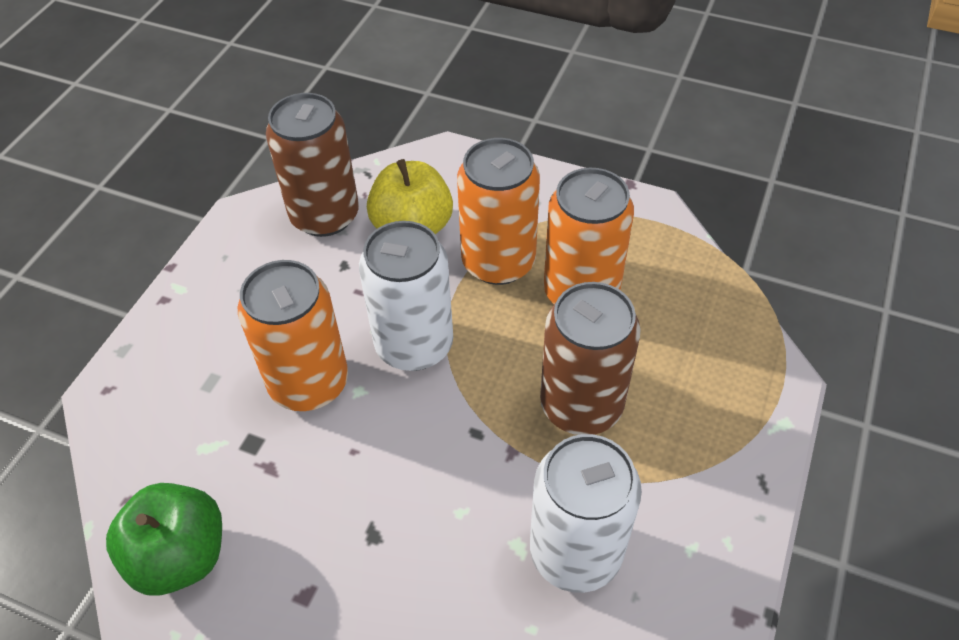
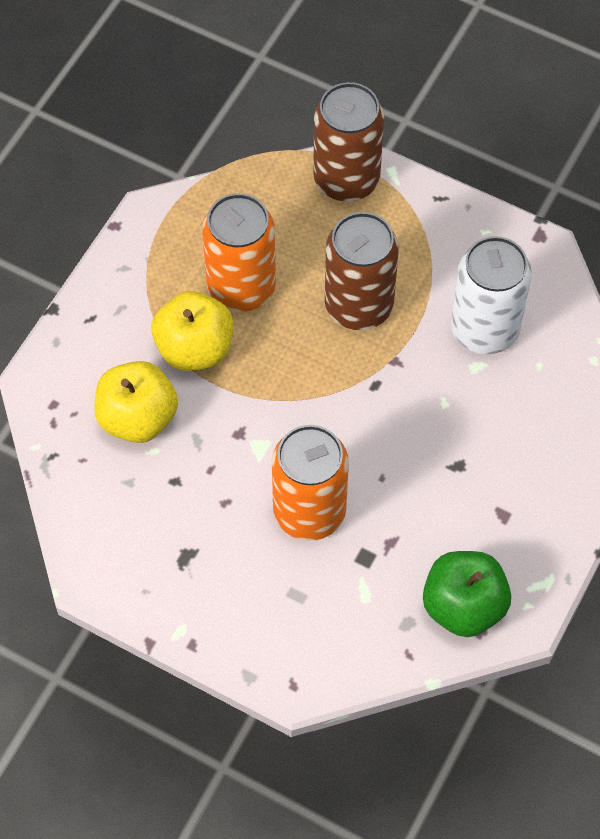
camera: 85 degrees left, 10 degrees up
brown can [266,93,359,237] -> brown can moved to [313,82,384,202]
white can [359,221,453,371] -> none
orange can [457,138,540,285] -> yellow apple [152,291,234,371]

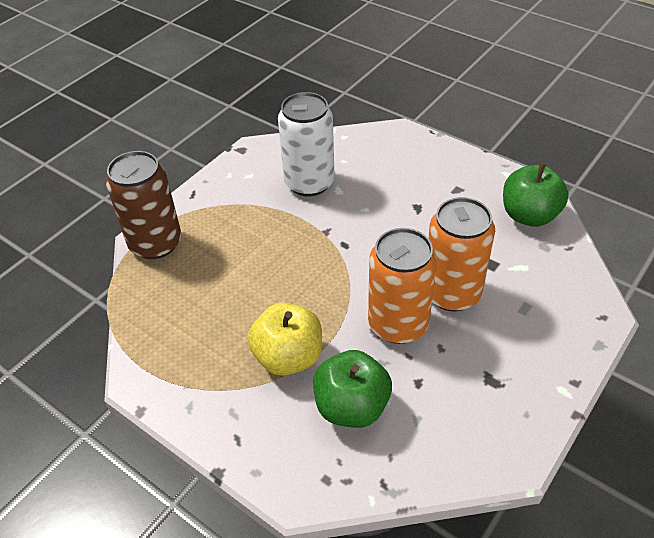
camera: 80 degrees left, 15 degrees down
yellow apple [94,361,178,443] -> green apple [313,350,392,428]
orange can [202,193,276,312] -> orange can moved to [368,228,437,344]
brown can [325,212,399,330] -> none

